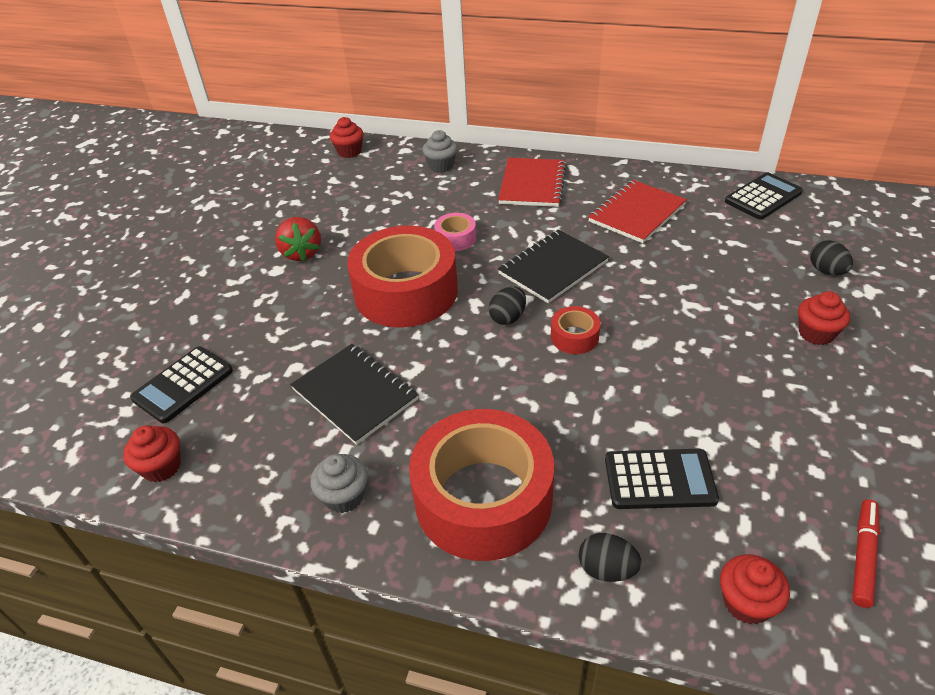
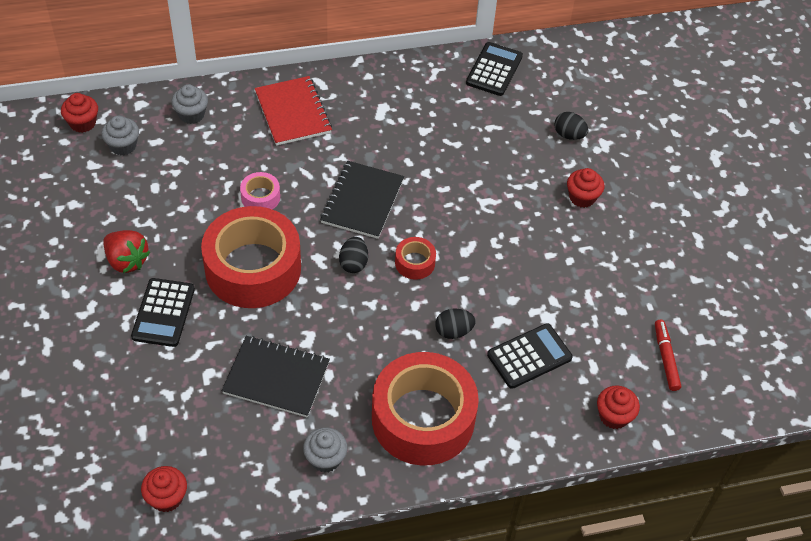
camera: 35 degrees left, 10 degrees up
black calculator [130,347,233,423] -> black calculator moved to [131,278,195,347]
black egg [579,533,642,582] -> black egg moved to [435,309,475,339]
red notebook [588,180,687,243] -> none
none -> grey cupcake [101,116,139,155]

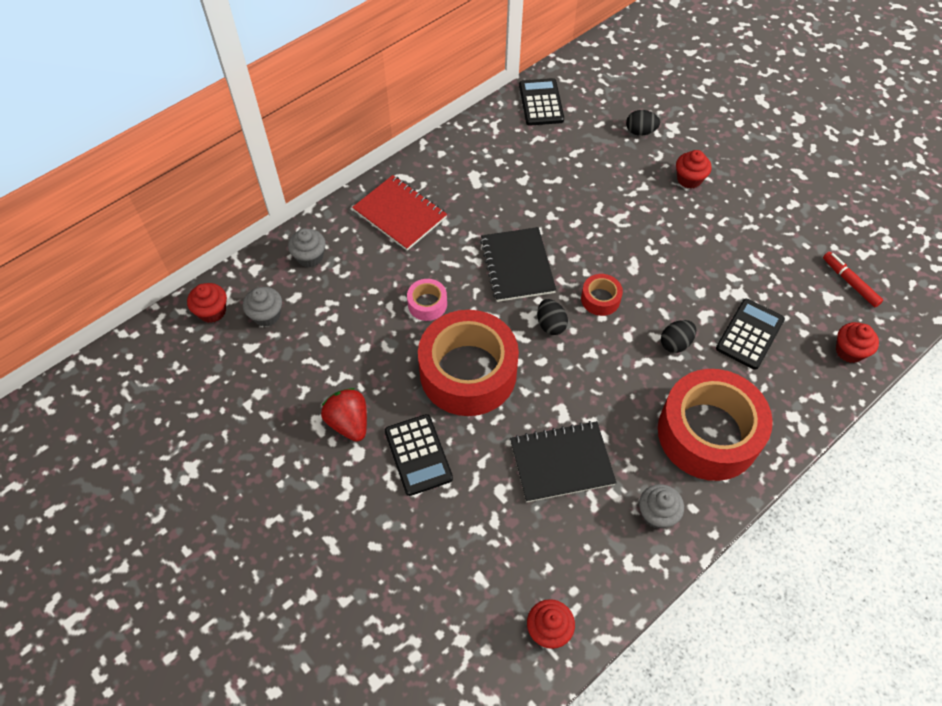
camera: 25 degrees left, 5 degrees up
red strawberry [103,230,150,273] -> red strawberry turned 135 degrees counterclockwise [321,388,367,442]

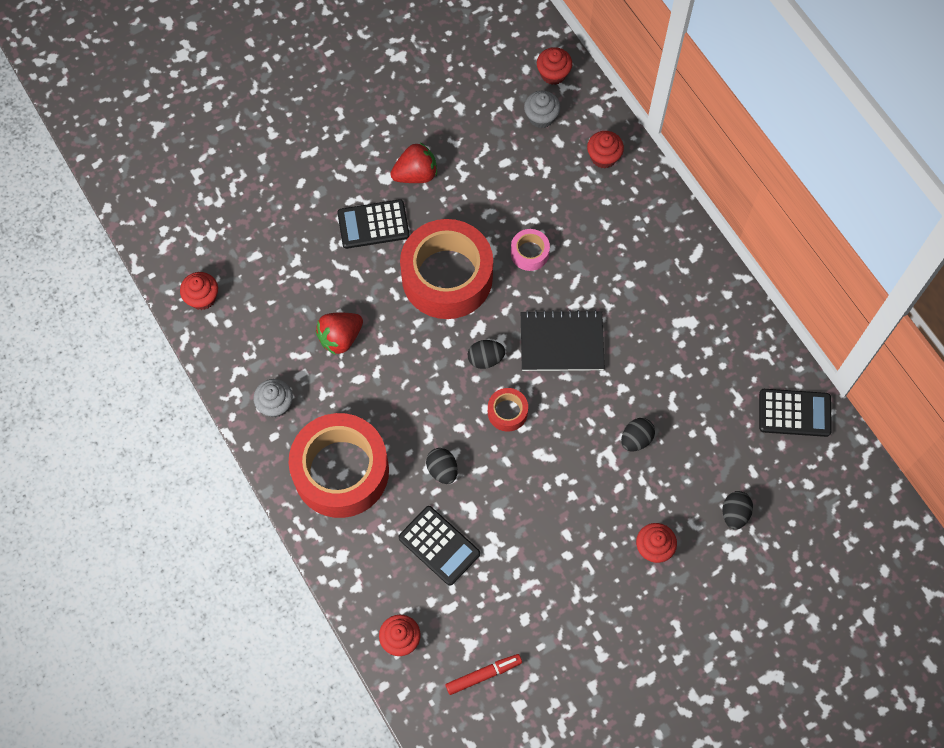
camera: 100 degrees right, 10 degrees up
grey cupcake [288,228,326,268] -> red cupcake [587,131,624,168]
red notebook [352,175,447,251] -> none
black notebook [510,421,617,502] -> red strawberry [316,313,363,355]
none -> black egg [621,418,655,451]

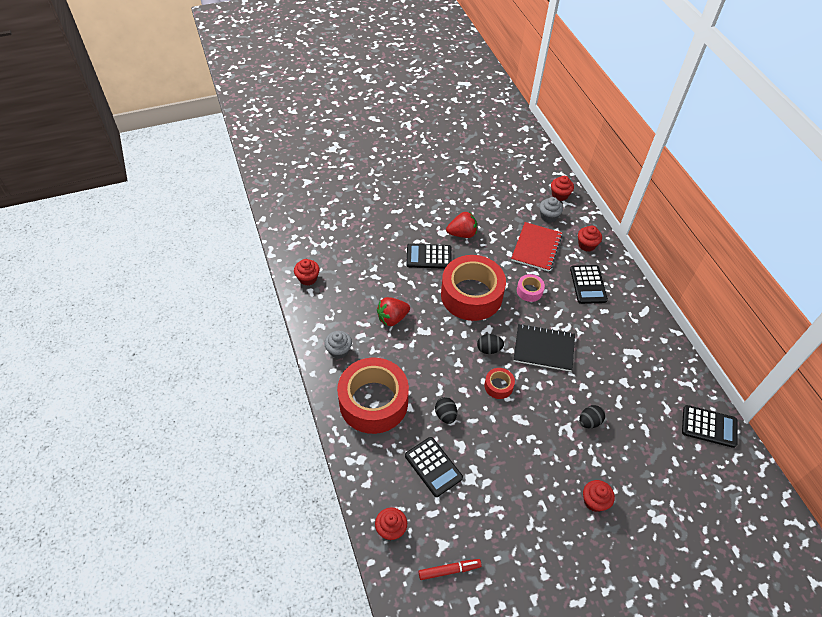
camera: 10 degrees right, 15 degrees down
black egg [723,491,753,529] -> none
none -> red notebook [511,222,562,272]
none -> black calculator [570,265,608,304]

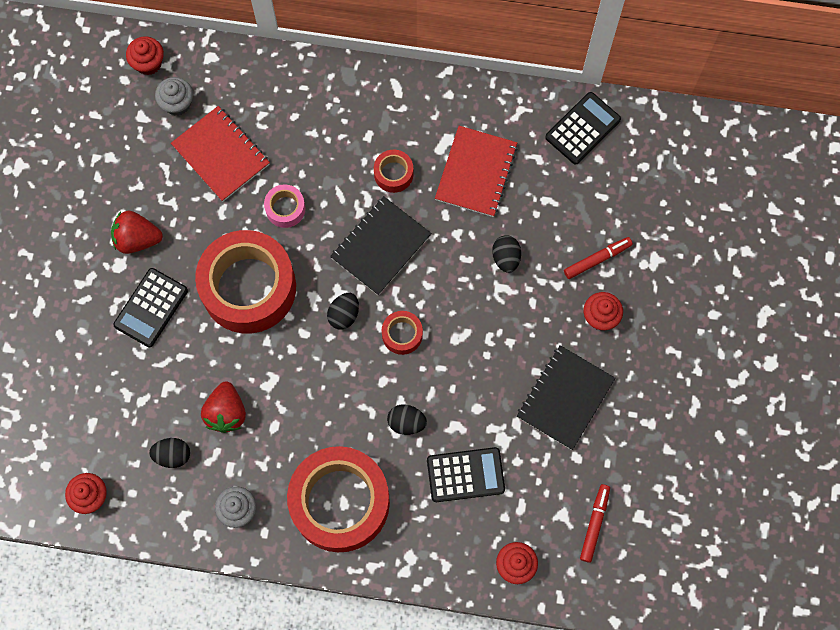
camera: 60 degrees left, 20 degrees up
red strawberry [446,212,477,238] -> red strawberry turned 105 degrees counterclockwise [111,211,163,254]
black calculator [570,265,608,304] -> none
red cupcake [578,226,602,251] -> none
none -> black egg [149,438,190,468]
none -> red tape [374,150,413,193]
none -> red notebook [435,126,518,217]
none -> black notebook [517,345,616,450]
none -> red marker [564,237,633,279]

